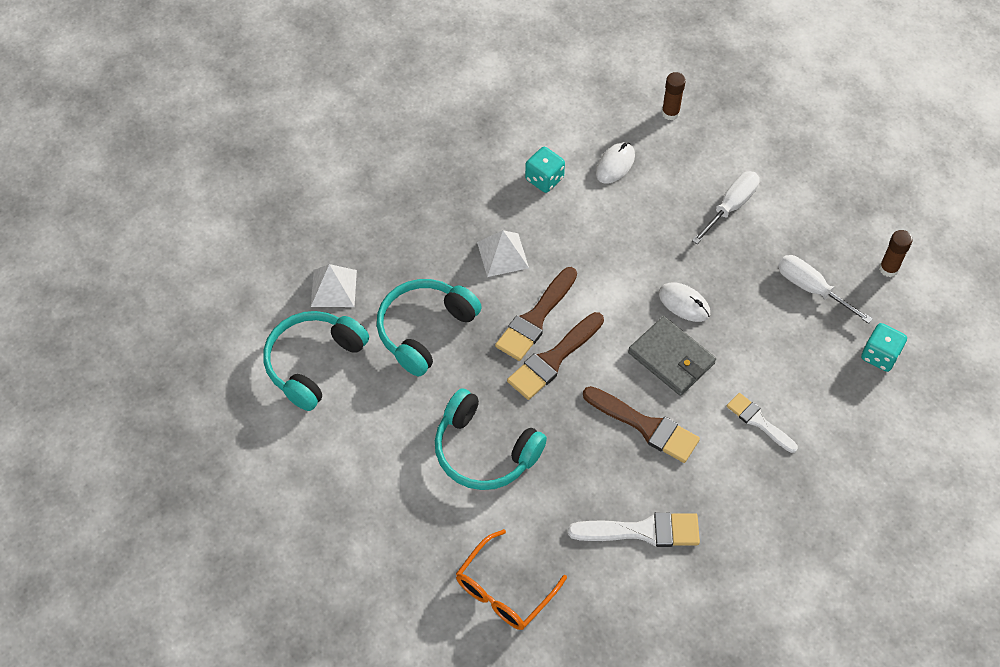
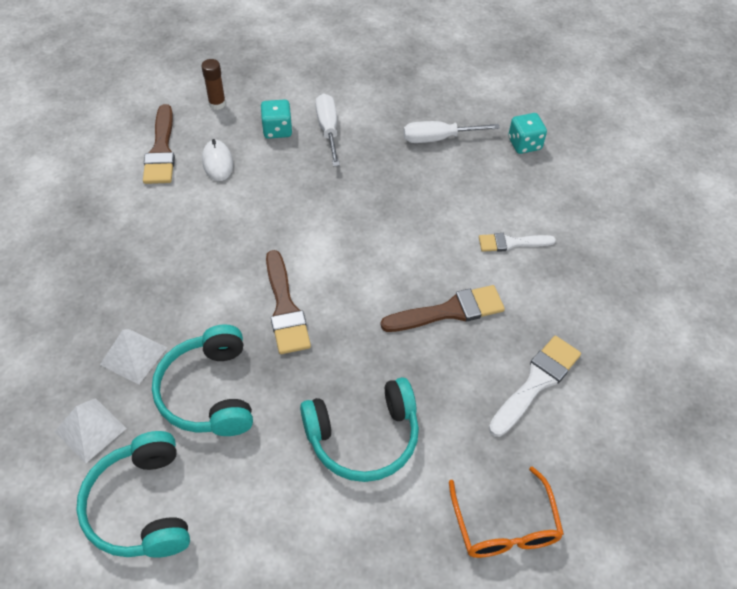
camera: 50 degrees left, 5 degrees down
white pyramid [477,230,529,277] -> white pyramid moved to [100,329,167,384]
brown brush [507,312,604,400] -> brown brush moved to [143,104,175,184]
turquoise dice [525,147,565,193] -> turquoise dice moved to [260,99,292,139]
grey wallet [628,316,716,396] -> none
white mouse [659,282,710,322] -> none
brown glue stick [879,230,913,277] -> none

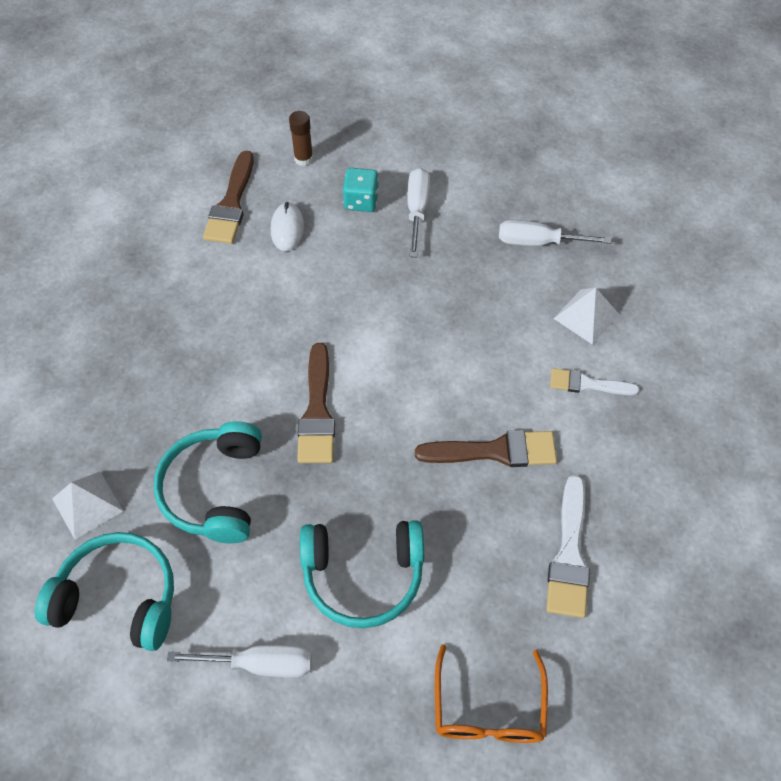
camera: 15 degrees right, 5 degrees up
turquoise headphones [76,431,190,557] -> turquoise headphones turned 105 degrees clockwise [35,532,174,651]
white pyramid [100,329,167,384] -> white pyramid moved to [554,288,619,345]
white brush [489,336,581,437] -> white brush turned 135 degrees clockwise [546,475,590,618]
turquoise dice [508,113,547,154] -> none
none -> white screwdriver [167,645,312,678]

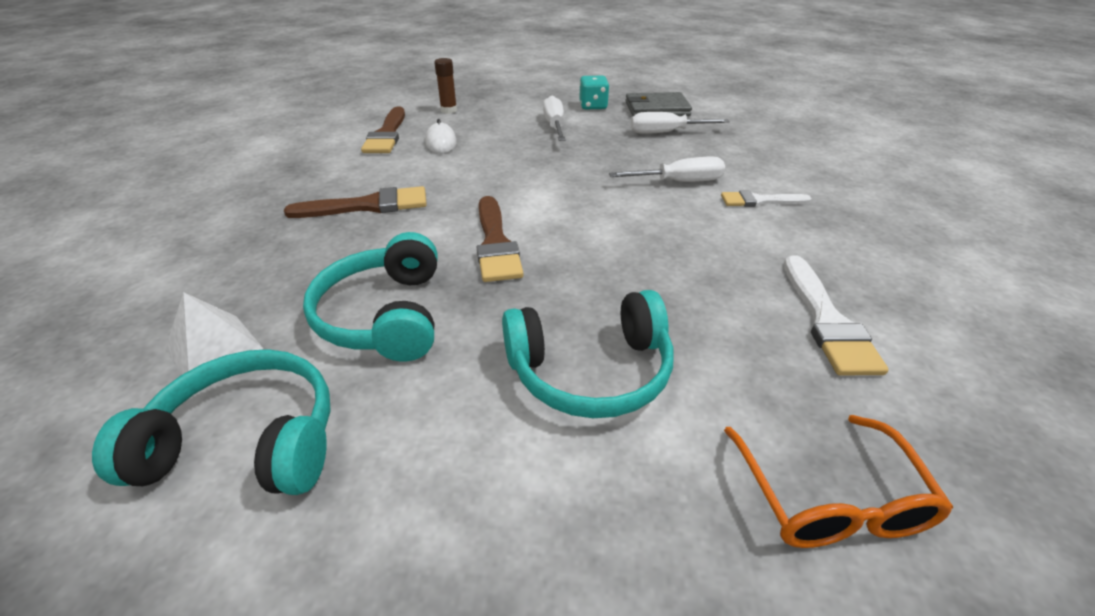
camera: 10 degrees left, 20 degrees down
white screwdriver [167,645,312,678] -> white screwdriver moved to [609,157,725,182]
turquoise dice [343,168,379,212] -> turquoise dice moved to [579,76,609,109]
brown brush [415,430,557,467] -> brown brush moved to [284,186,427,218]
white pyramid [554,288,619,345] -> none
none -> grey wallet [625,92,692,116]

